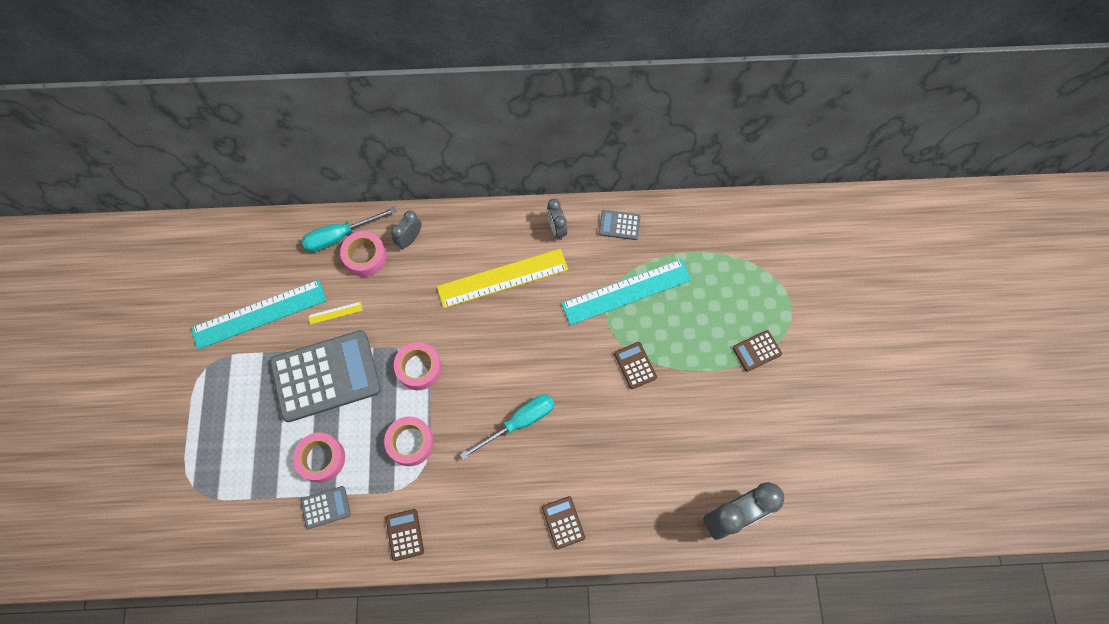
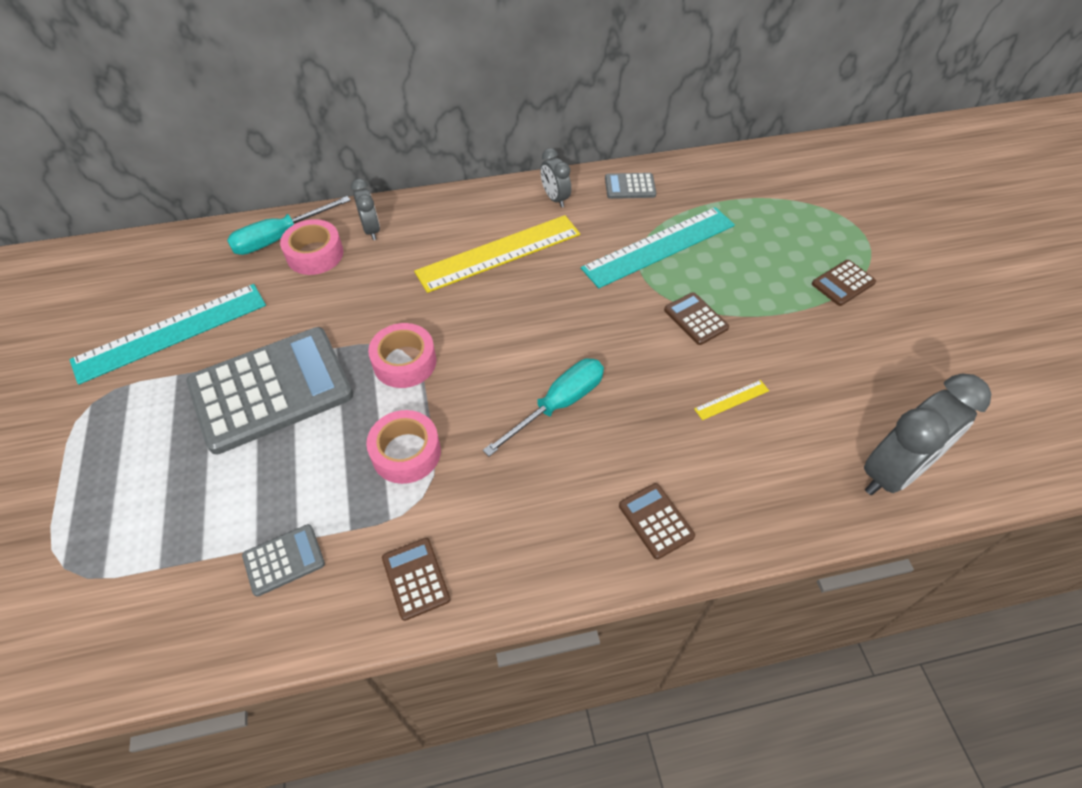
camera: 10 degrees left, 15 degrees down
pink tape [293,433,345,483] -> none
yellow ruler [308,302,363,325] -> yellow ruler moved to [694,380,769,420]
grey clock [391,211,421,249] -> grey clock turned 135 degrees clockwise [351,179,380,240]

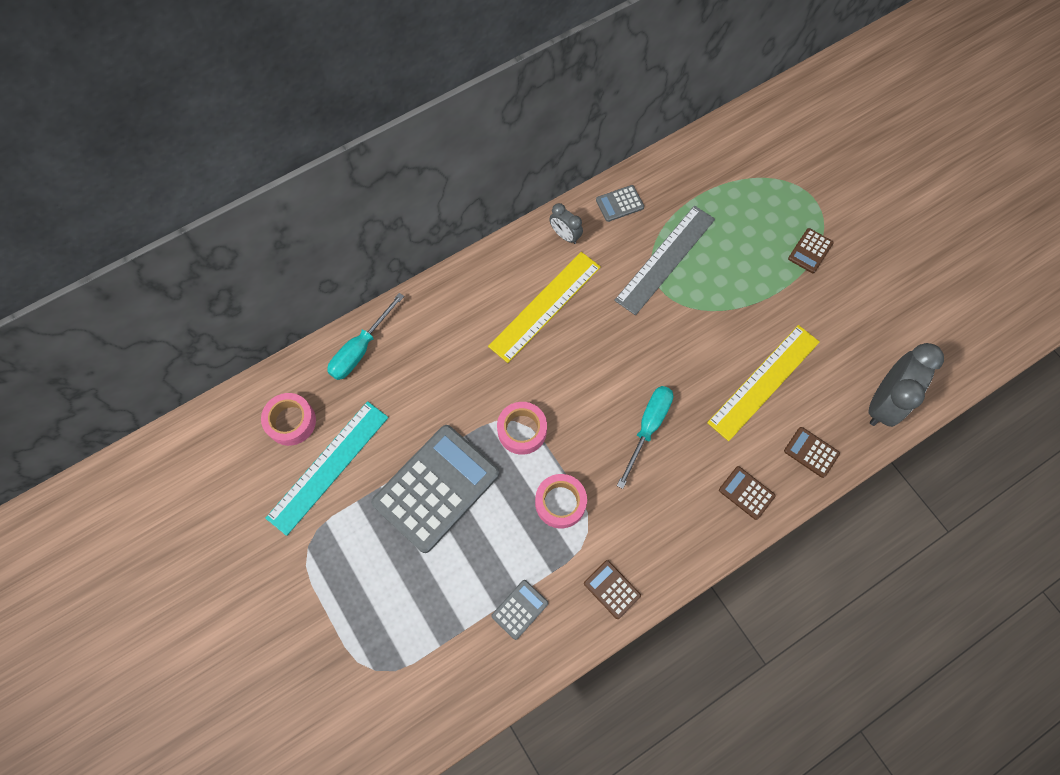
camera: 20 degrees left, 15 degrees up
pink tape [280,219,343,275] -> pink tape moved to [261,393,316,446]
grey clock [351,179,380,240] -> none
turquoise ruler [581,207,735,288] -> grey ruler [614,206,715,315]
brown calculator [664,292,729,345] -> brown calculator moved to [784,427,840,478]
yellow ruler [694,380,769,420] -> yellow ruler [707,325,820,441], size x2.47

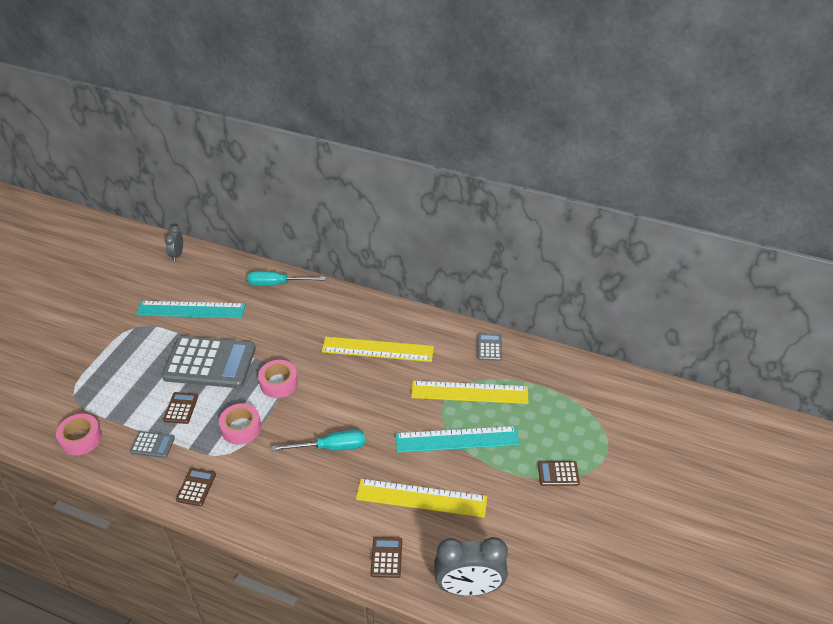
camera: 55 degrees right, 25 degrees down
pink tape [261,393,316,446] -> pink tape moved to [56,414,102,456]
grey clock [549,203,583,244] -> grey clock moved to [165,226,183,261]
grey calculator [596,185,644,222] -> grey calculator turned 60 degrees clockwise [478,333,502,361]
grey ruler [614,206,715,315] -> yellow ruler [411,381,529,404]
brown calculator [719,466,775,520] -> brown calculator moved to [163,392,198,424]
none -> turquoise ruler [396,426,519,453]

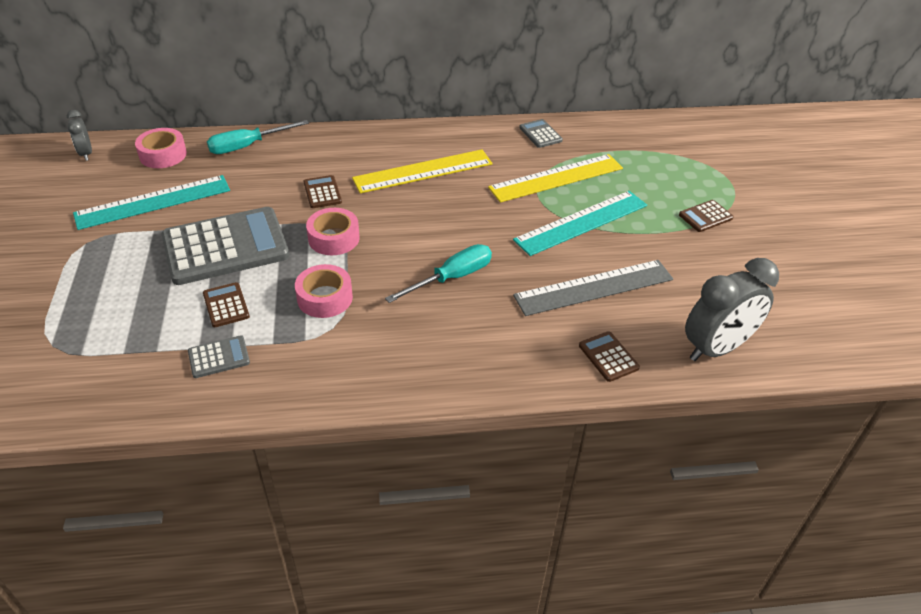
camera: 30 degrees left, 0 degrees up
pink tape [56,414,102,456] -> pink tape moved to [135,128,187,168]
brown calculator [176,468,216,506] -> brown calculator moved to [303,175,342,208]
yellow ruler [356,479,487,518] -> grey ruler [513,260,673,316]

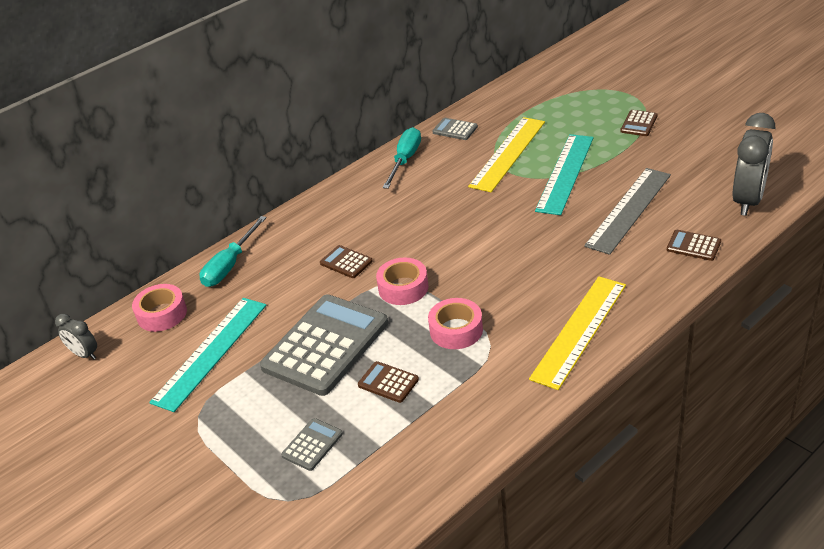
camera: 30 degrees left, 5 degrees down
grey calculator [188,335,250,378] -> grey calculator moved to [281,418,343,471]
yellow ruler [352,149,492,193] -> yellow ruler moved to [529,276,626,390]
turquoise screwdriver [385,244,492,303] -> turquoise screwdriver moved to [382,127,421,189]

